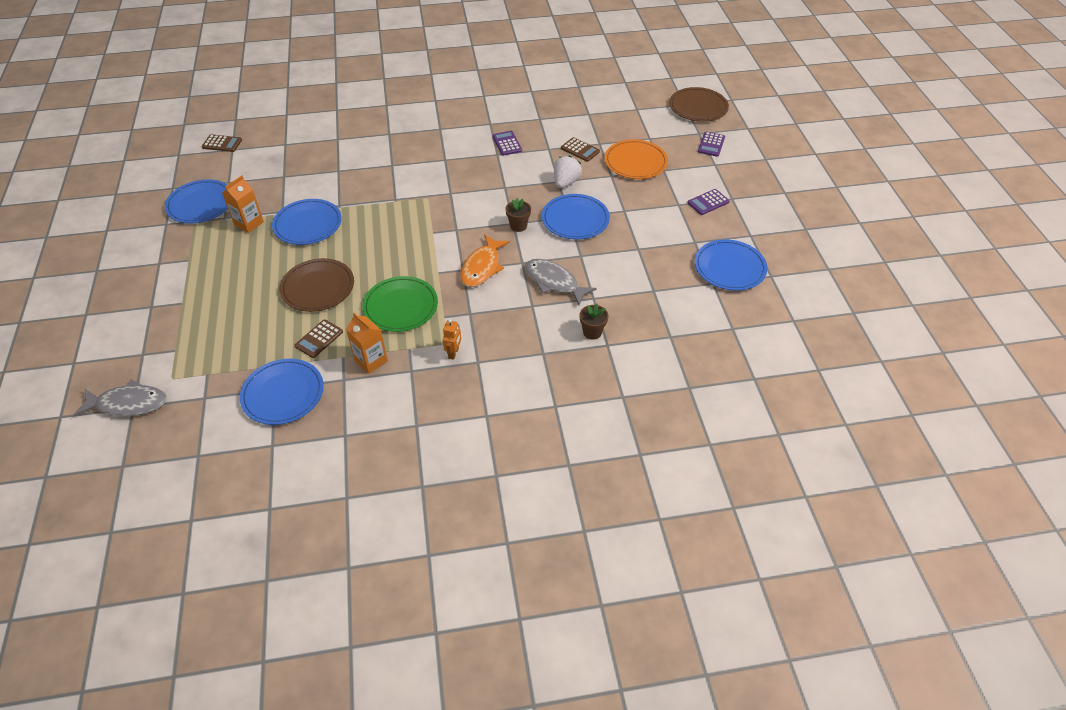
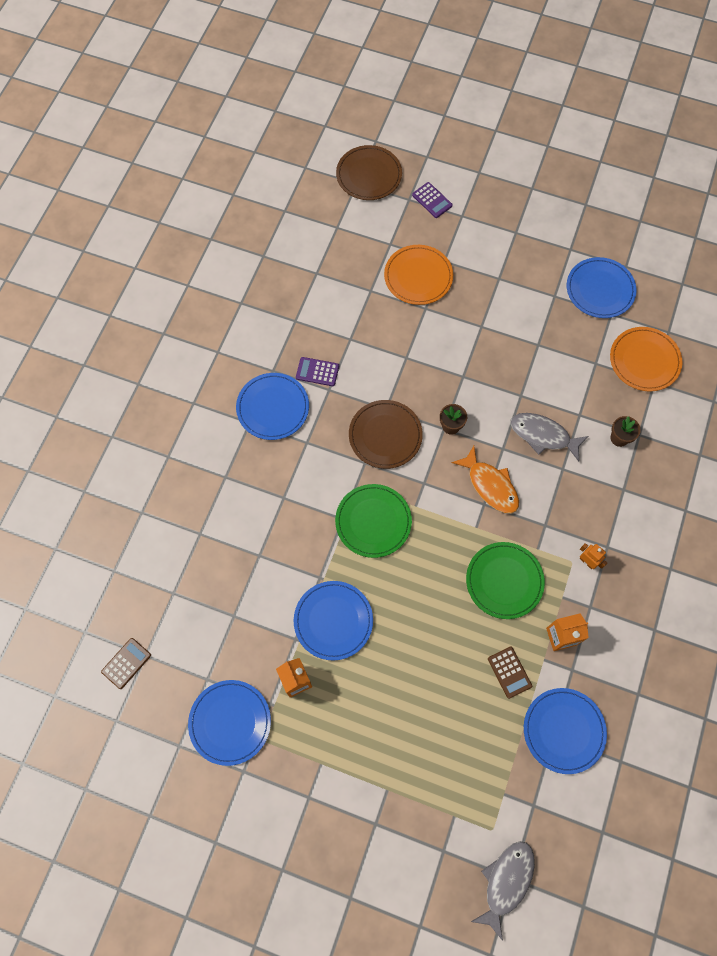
camera: 60 degrees left, 20 degrees up
brown plate [280,258,354,312] -> brown plate moved to [349,400,423,469]
grey fish [525,259,597,305] -> grey fish turned 45 degrees clockwise [510,413,589,462]
blue plate [542,194,610,240] -> blue plate moved to [236,373,309,440]
white strawberry [554,155,582,188] -> none
brown calculator [561,137,600,162] -> none
purple calculator [687,189,730,215] -> none
none -> green plate [335,484,412,558]
none -> orange plate [610,327,682,392]

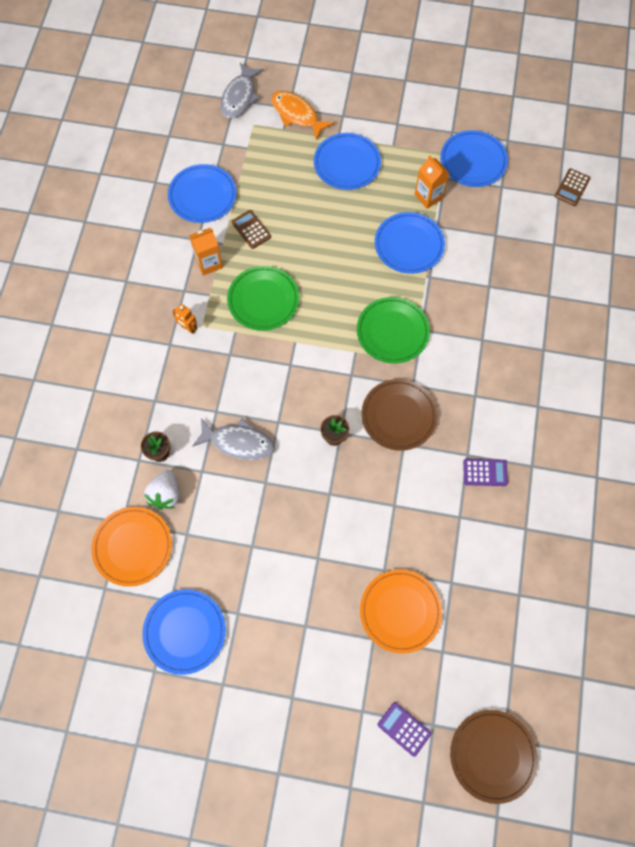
camera: 170 degrees right, 0 degrees up
blue plate [236,373,309,440] -> blue plate moved to [314,133,381,190]
orange fish [452,446,519,514] -> orange fish moved to [271,91,334,141]
none -> white strawberry [144,470,180,510]

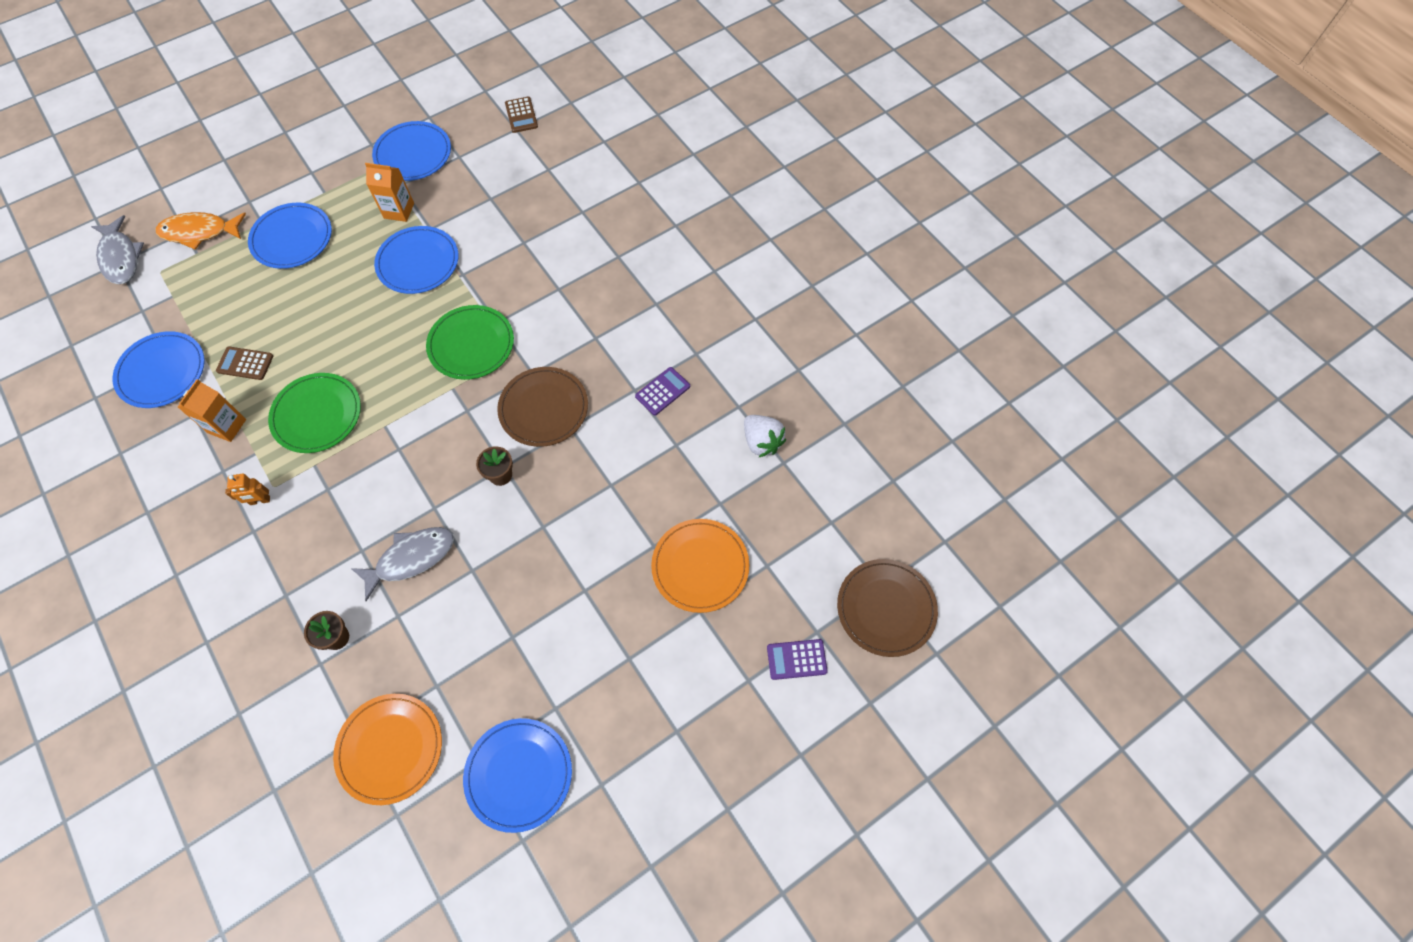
camera: 45 degrees left, 5 degrees down
white strawberry [144,470,180,510] -> white strawberry moved to [744,415,787,457]

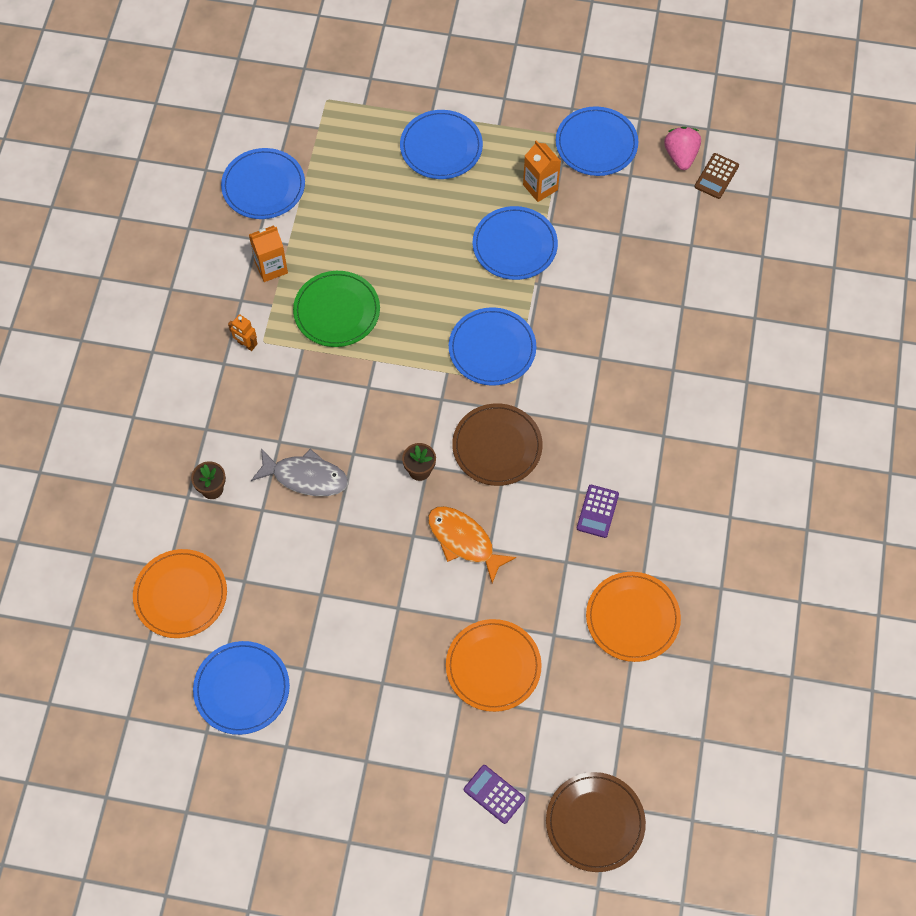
camera: 45 degrees right, 0 degrees up
grey fish [91,215,144,284] -> none
orange fish [155,212,246,250] -> orange fish moved to [428,506,516,583]
brown calculator [216,347,273,380] -> none
green plate [426,305,514,380] -> blue plate [449,307,536,386]
purple calculator [635,367,690,416] -> purple calculator turned 105 degrees clockwise [577,485,619,538]
white strawberry [744,415,787,457] -> orange plate [586,572,681,662]
none -> pink strawberry [664,127,701,170]

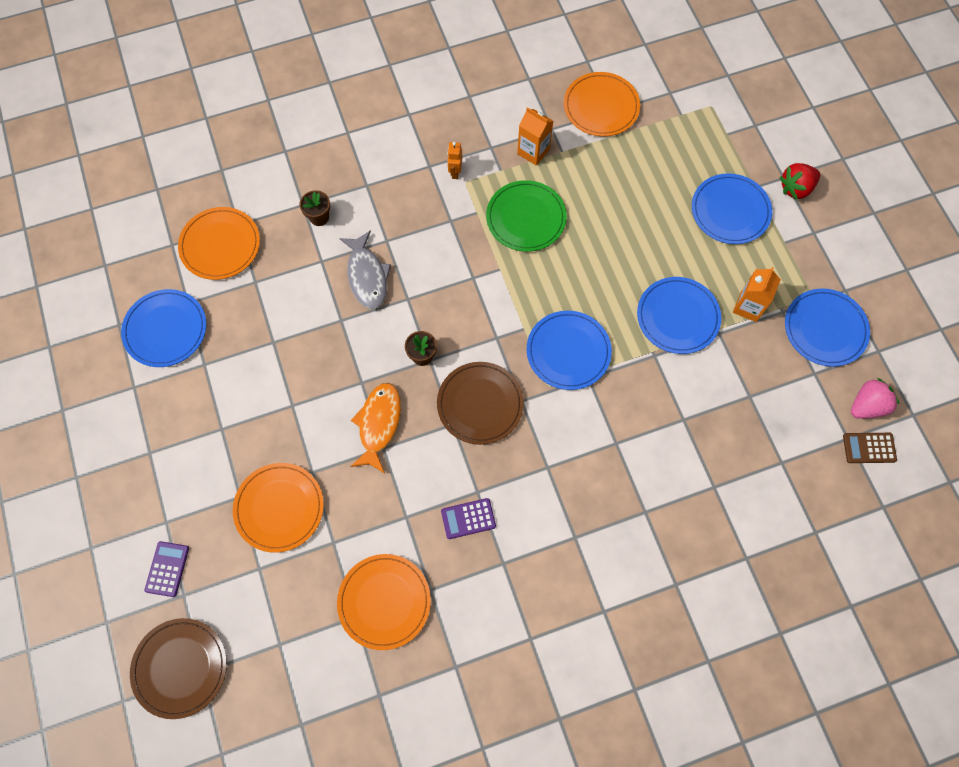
camera: 60 degrees right, 5 degrees up
blue plate [221,148,305,219] -> orange plate [564,72,640,137]
none -> red strawberry [780,163,820,200]

